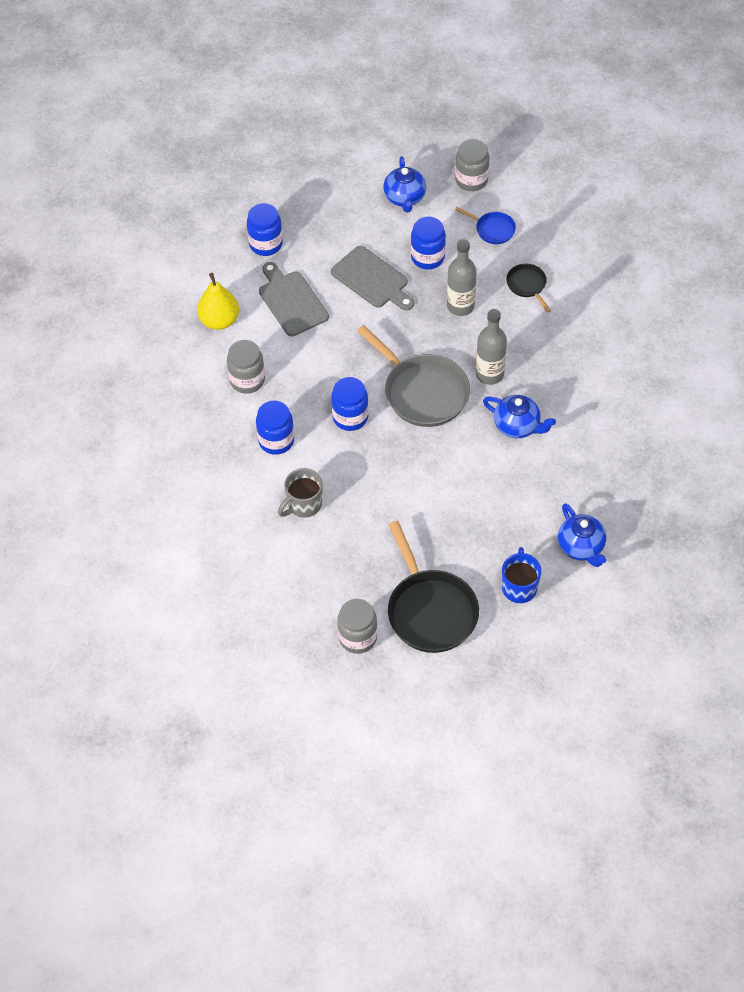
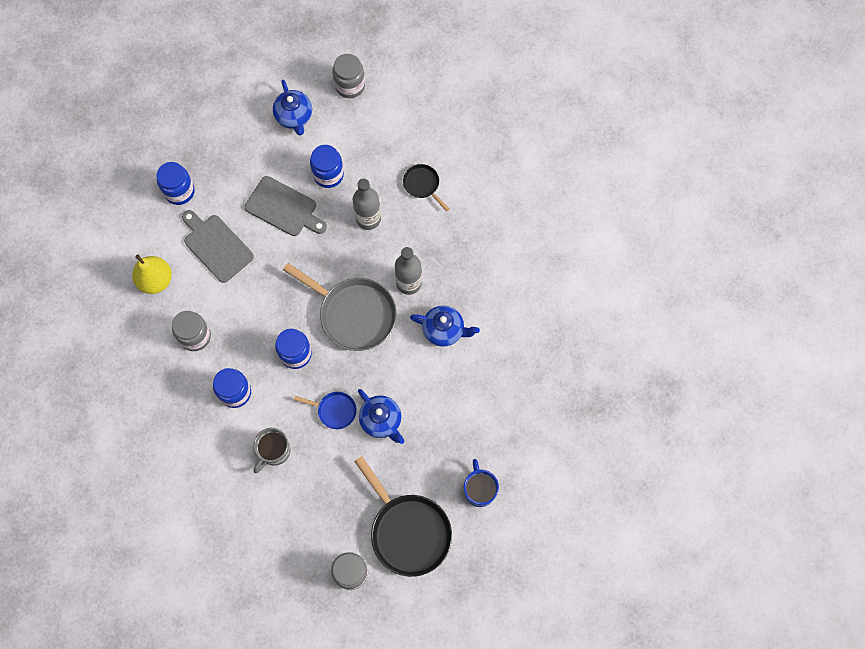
camera: 15 degrees left, 15 degrees up
blue pan [455,207,516,244] -> blue pan moved to [294,392,357,429]
blue teapot [558,503,606,567] -> blue teapot moved to [358,389,404,444]

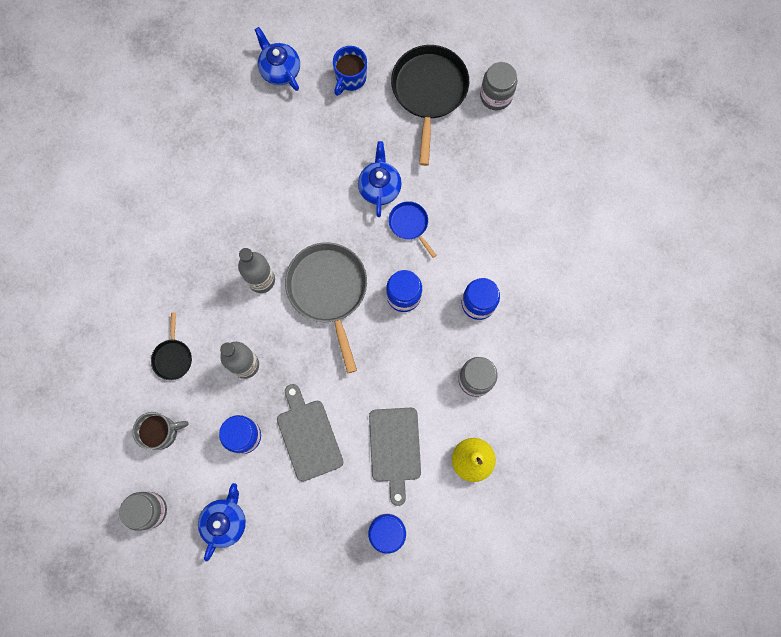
camera: 140 degrees left, 5 degrees up
grey mug [253,428,291,473] -> grey mug moved to [132,412,189,450]
blue teapot [410,305,480,347] -> blue teapot moved to [255,27,300,91]

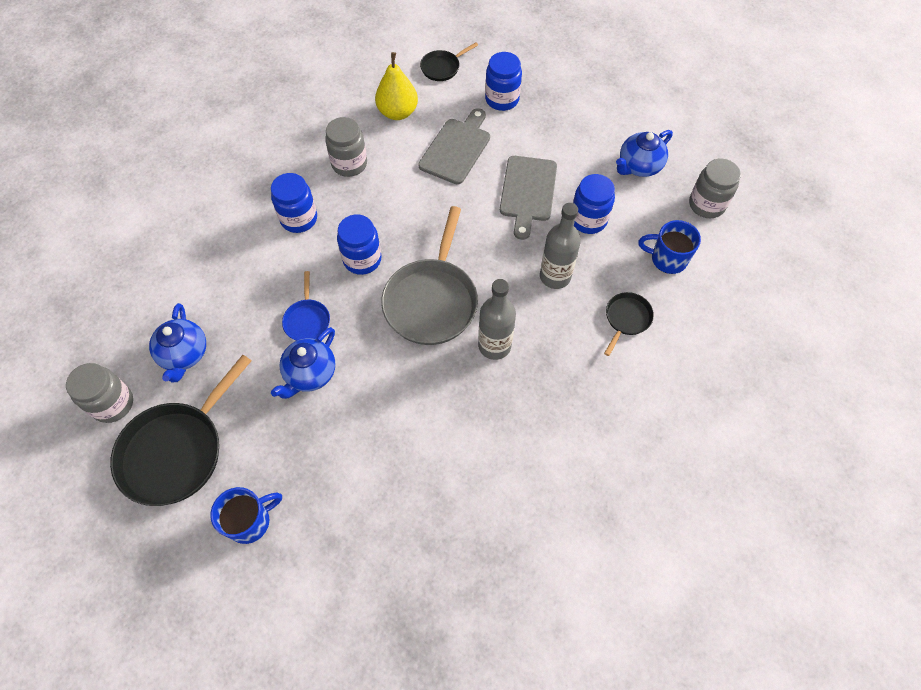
camera: 150 degrees left, 15 degrees down
grey mug [132,412,189,450] -> blue mug [638,220,701,274]
blue teapot [255,27,300,91] -> blue teapot moved to [149,303,206,382]
none -> black pan [420,42,478,81]

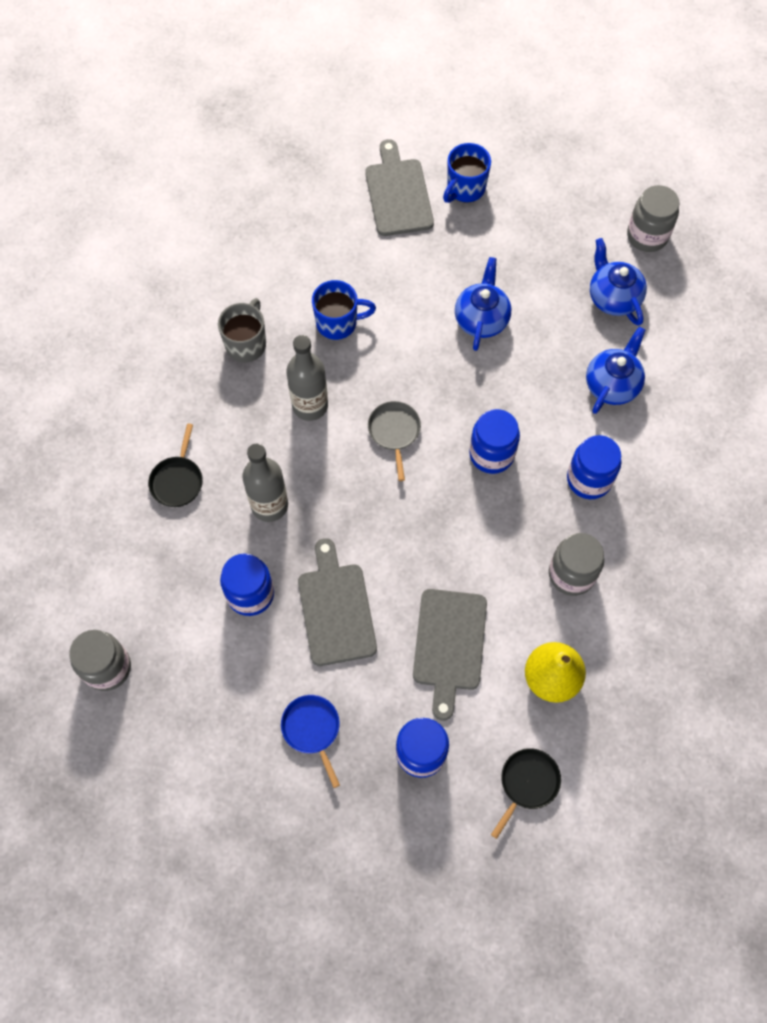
camera: 160 degrees right, 5 degrees up
black pan [110,355,251,506] -> none
blue pan [282,271,330,341] -> blue pan moved to [281,695,340,788]
grey pan [381,206,478,345] -> grey pan [368,401,421,481], size x0.49
blue teapot [616,130,673,177] -> blue teapot moved to [586,327,645,414]
blue mug [638,220,701,274] -> blue mug moved to [312,280,376,340]
none -> grey mug [218,298,266,362]
none -> grey cutting board [365,139,434,236]

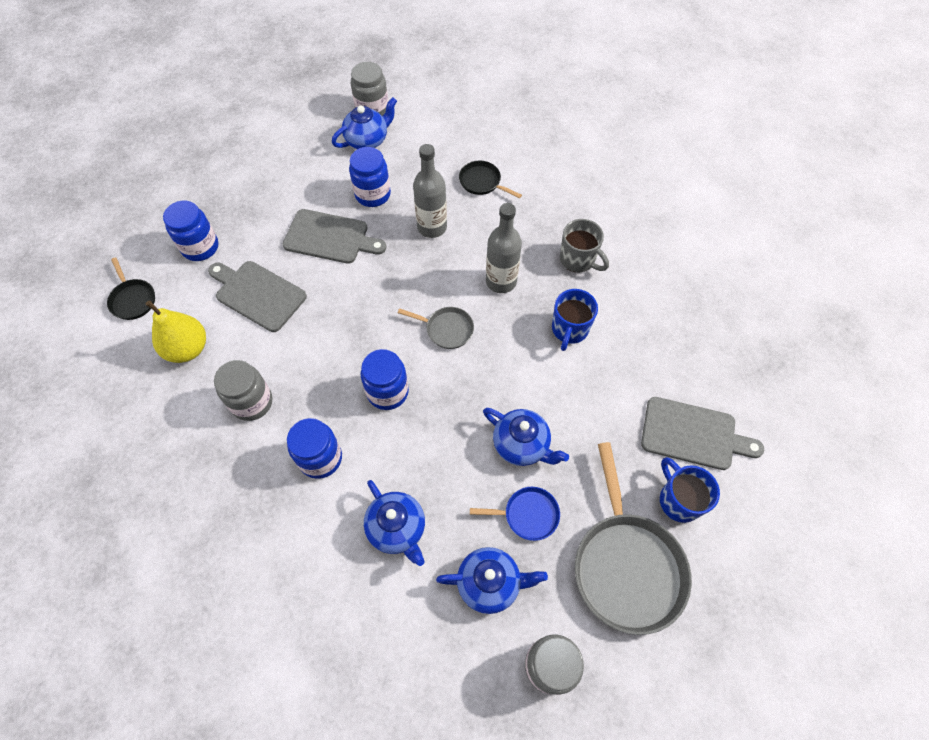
camera: 115 degrees right, 5 degrees down
blue pan [281,695,340,788] -> blue pan moved to [470,487,560,541]
none -> blue teapot [332,97,397,149]
none -> grey pan [575,442,692,635]

